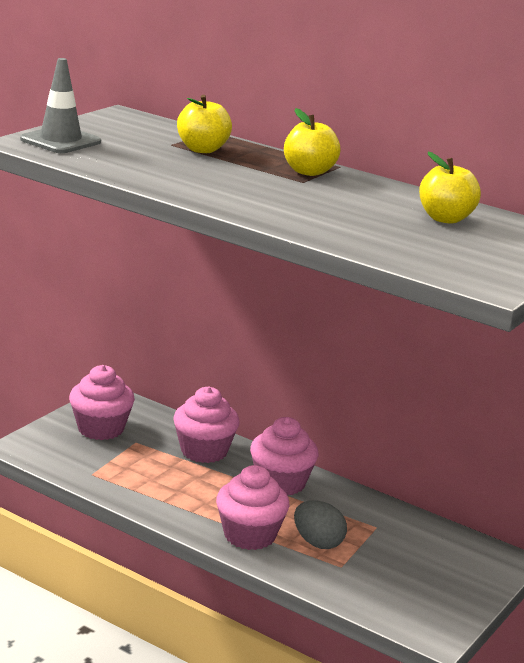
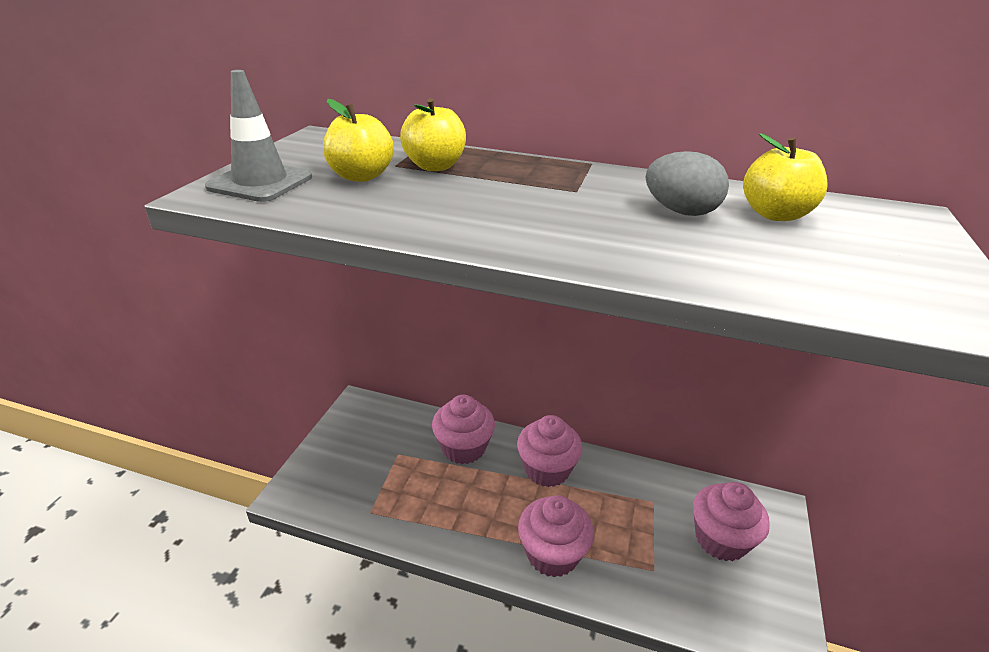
camera: 15 degrees left, 10 degrees up
pink cupcake [69,365,135,440] -> pink cupcake moved to [693,482,770,561]
yellow apple [284,108,341,176] -> yellow apple moved to [323,99,394,182]
grey egg [294,501,347,549] -> grey egg moved to [646,151,729,216]

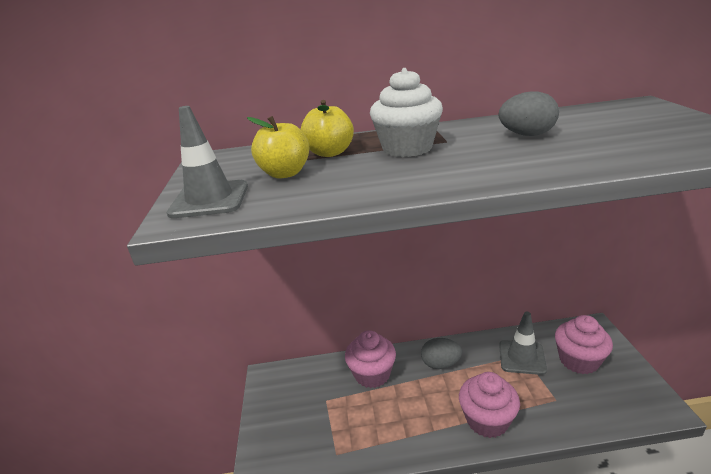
camera: 20 degrees left, 5 degrees down
pink cupcake [517,415,583,487] -> grey egg [421,338,462,369]
yellow apple [743,133,827,221] -> none
none -> white cupcake [370,68,443,157]
none -> grey traffic cone [499,312,547,375]

